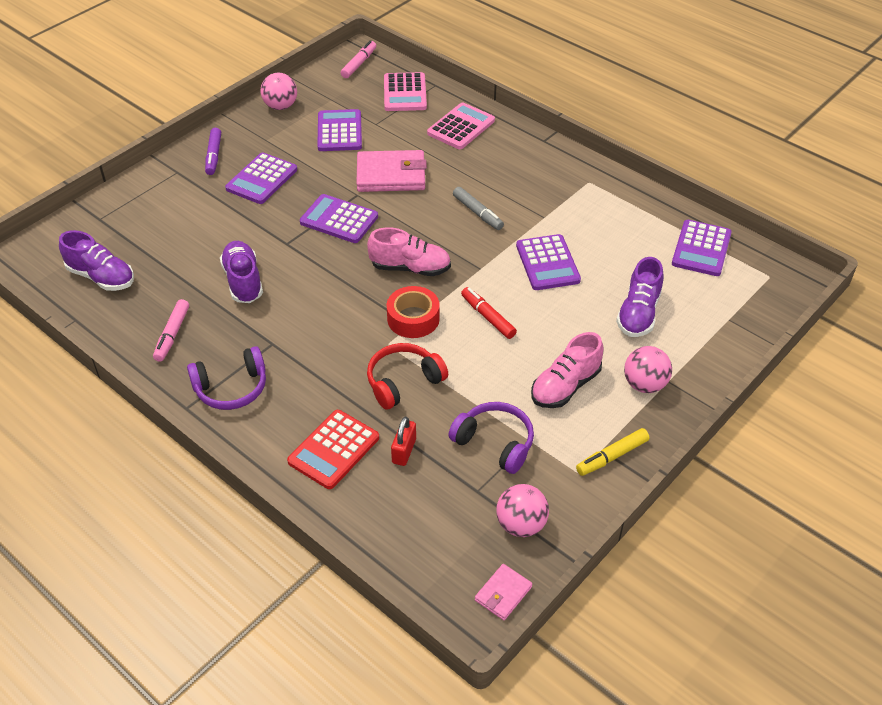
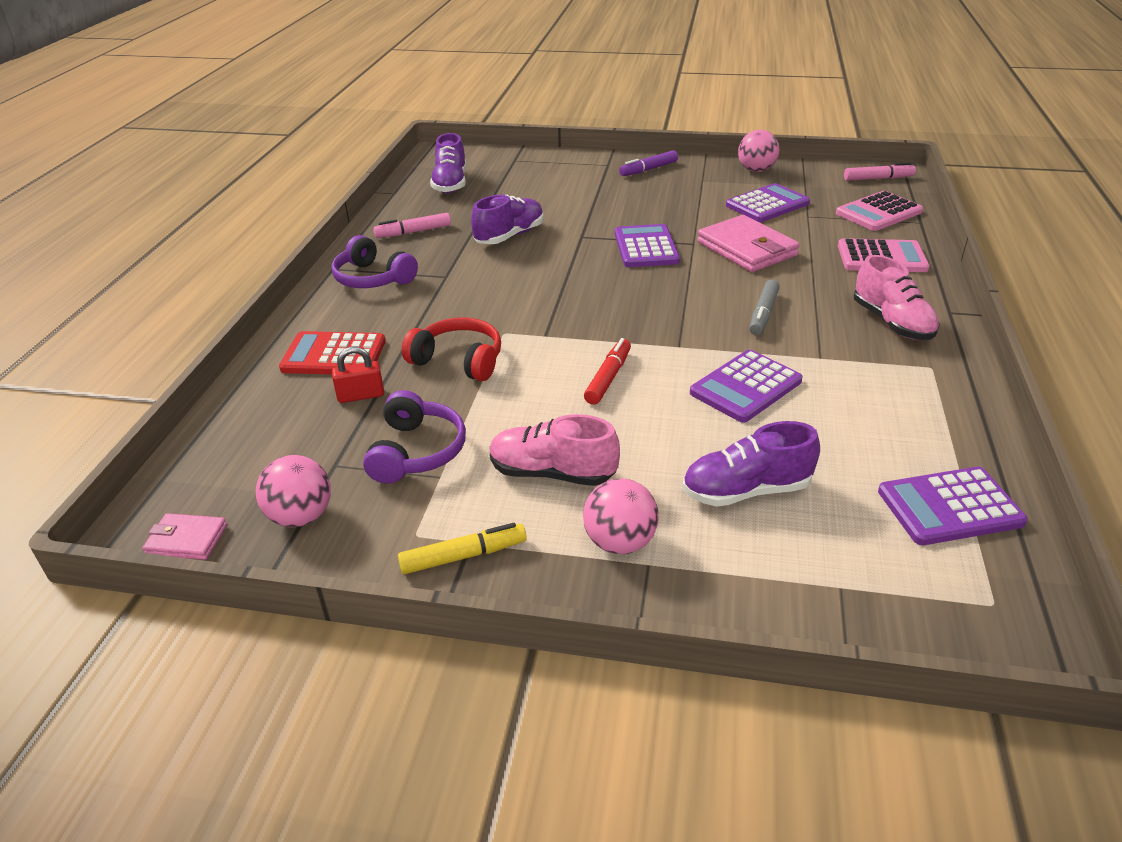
camera: 60 degrees right, 10 degrees down
purple calculator [225,152,297,204] -> none
pink shoe [367,227,451,276] -> pink shoe moved to [854,255,940,340]
red tape [387,286,440,338] -> none
yellow marker [576,428,650,476] -> yellow marker turned 135 degrees clockwise [398,523,527,574]

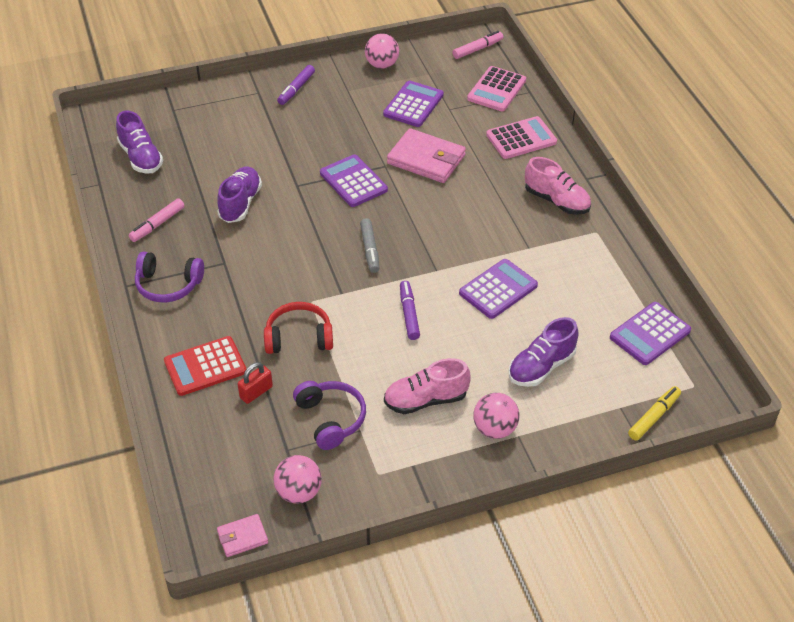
camera: 30 degrees left, 10 degrees up
yellow marker [398,523,527,574] -> yellow marker moved to [628,386,681,441]
red marker [584,338,631,405] -> purple marker [400,281,420,340]
purple calculator [690,350,803,423] -> purple calculator turned 150 degrees counterclockwise [459,259,538,319]
grey marker [749,280,780,335] -> grey marker moved to [360,218,379,273]

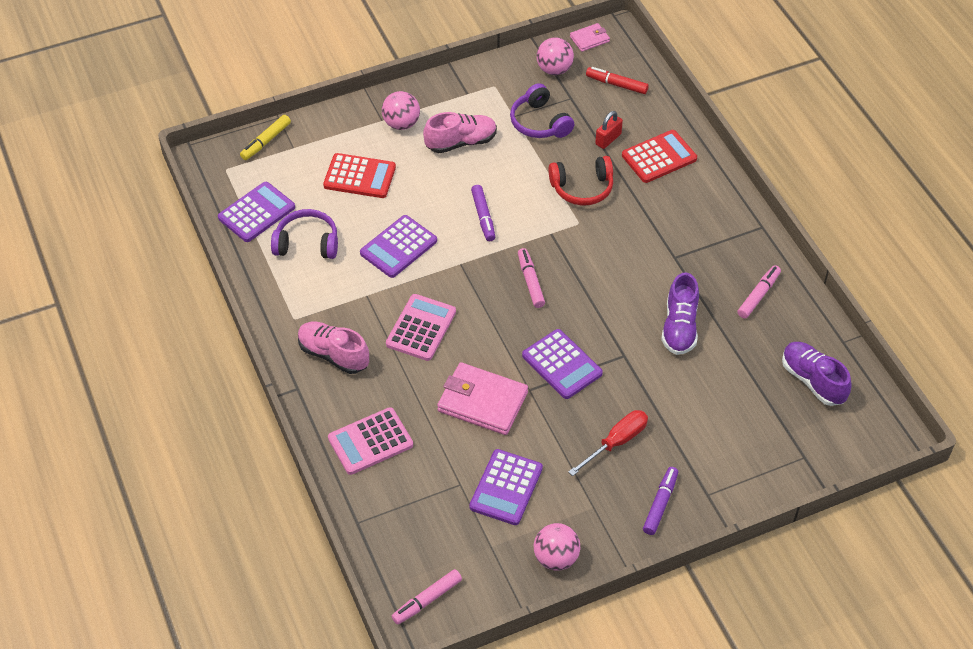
camera: 175 degrees right, 5 degrees up
purple headphones [135,251,204,302] -> purple headphones moved to [271,209,338,259]
grey marker [360,218,379,273] -> pink marker [518,248,545,308]
pink calculator [467,66,526,111] -> pink calculator moved to [386,294,456,361]
purple shoe [509,317,579,387] -> red calculator [323,153,396,198]
none -> red screwdriver [568,410,648,476]
none -> red marker [586,67,649,94]

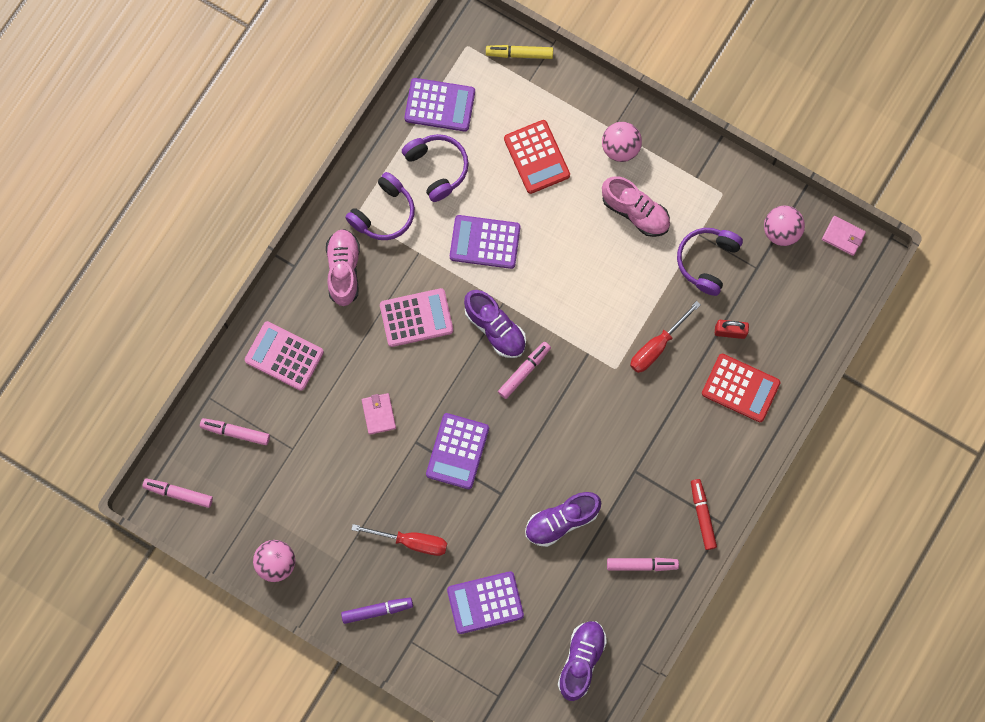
camera: 55 degrees right, 25 degrees up
pink wallet [437,362,528,435] -> pink wallet [362,393,396,435], size x0.51
purple calculator [469,449,543,525] -> purple calculator moved to [447,571,524,634]
purple marker [471,185,495,241] -> none
red headphones [549,156,613,206] -> red screwdriver [630,301,701,373]
red marker [586,67,649,94] -> red marker moved to [691,479,717,550]
none -> pink marker [200,418,270,445]
none -> purple headphones [345,172,415,240]
none -> purple shoe [464,290,526,358]

